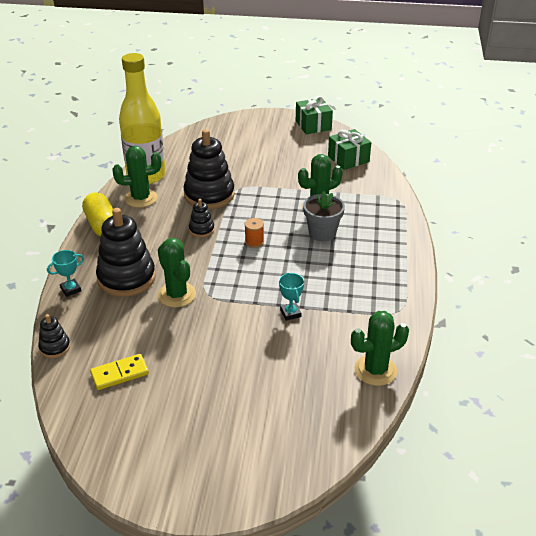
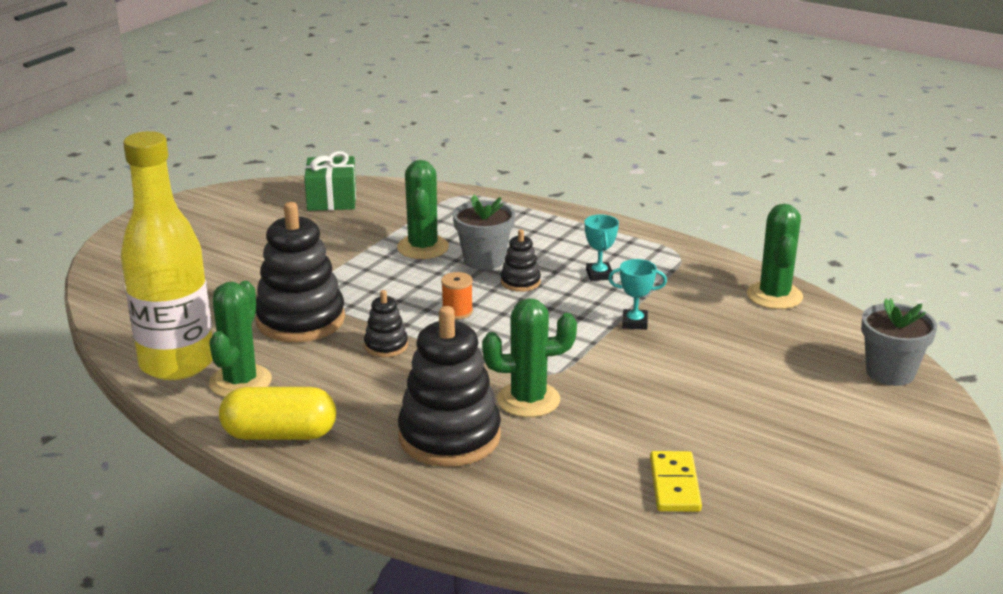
camera: 65 degrees left, 10 degrees down
black stacking toy [38,314,70,358] -> black stacking toy moved to [501,229,541,292]
turquoise trophy [47,250,84,297] -> turquoise trophy moved to [584,215,619,281]
green gift [296,96,333,134] -> none
none -> grey flower pot [861,298,937,386]

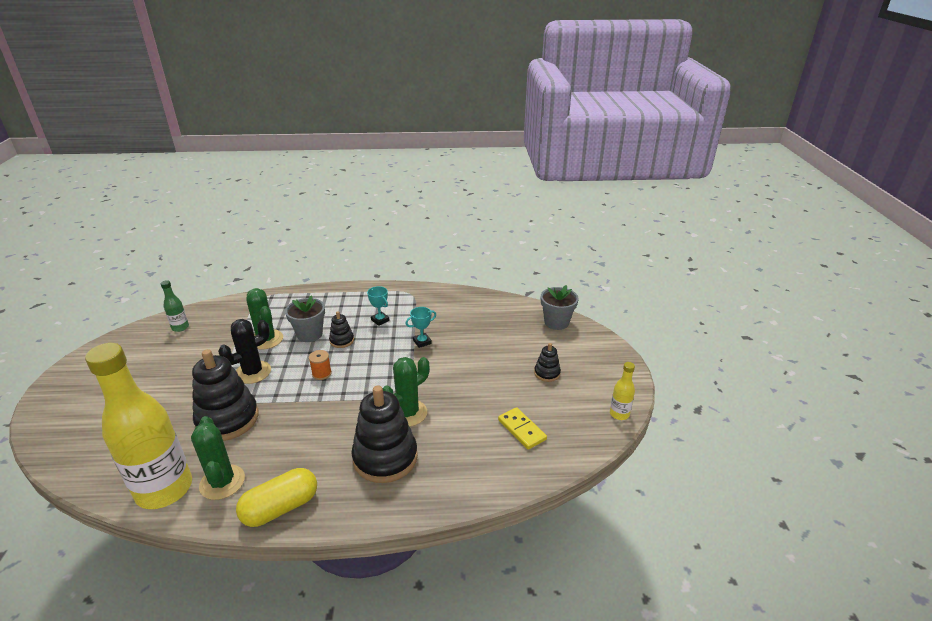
camera: 35 degrees left, 5 degrees up
green gift [304,151,356,211] -> green bottle [161,280,189,332]
black stacking toy [364,290,408,357] -> black stacking toy moved to [534,343,561,382]
green cactus [747,204,803,309] -> none
none -> black cactus [218,319,271,384]
none -> yellow bottle [610,362,635,420]

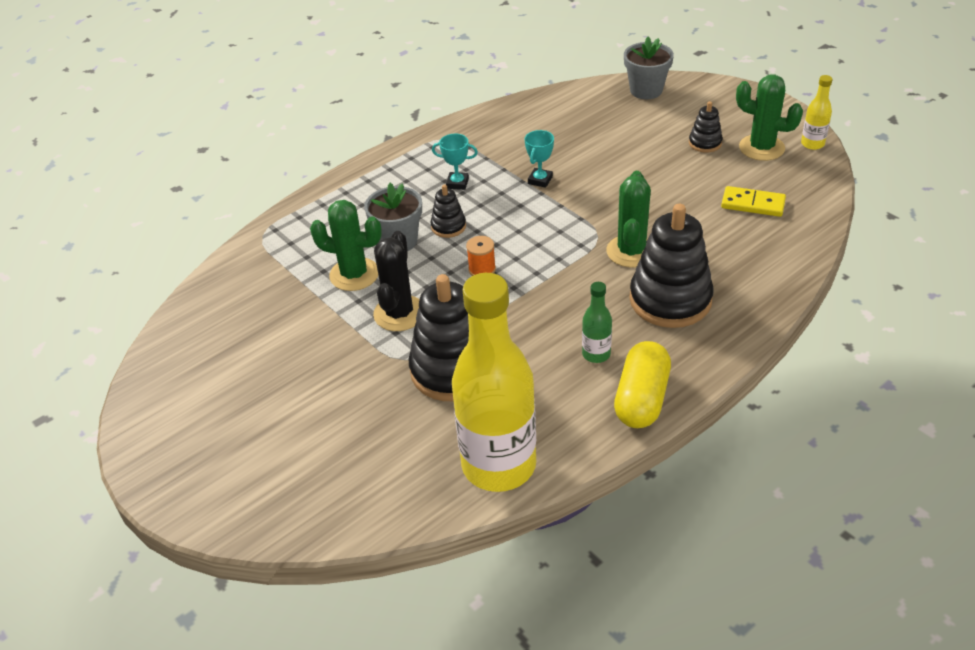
camera: 35 degrees left, 10 degrees up
green bottle [161,280,189,332] -> green bottle moved to [582,282,612,363]
green cactus [191,416,245,500] -> green cactus moved to [736,75,803,161]

